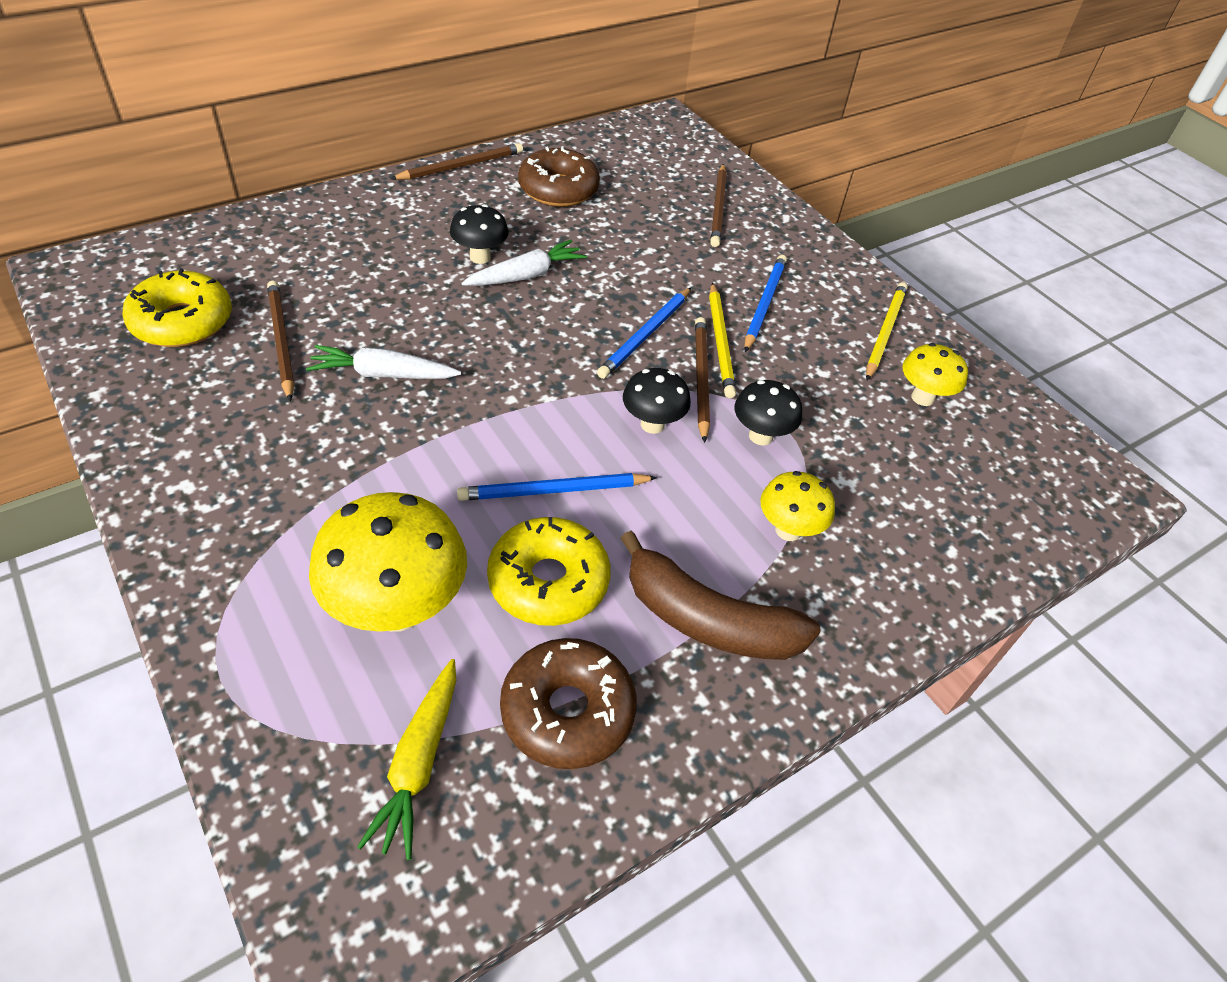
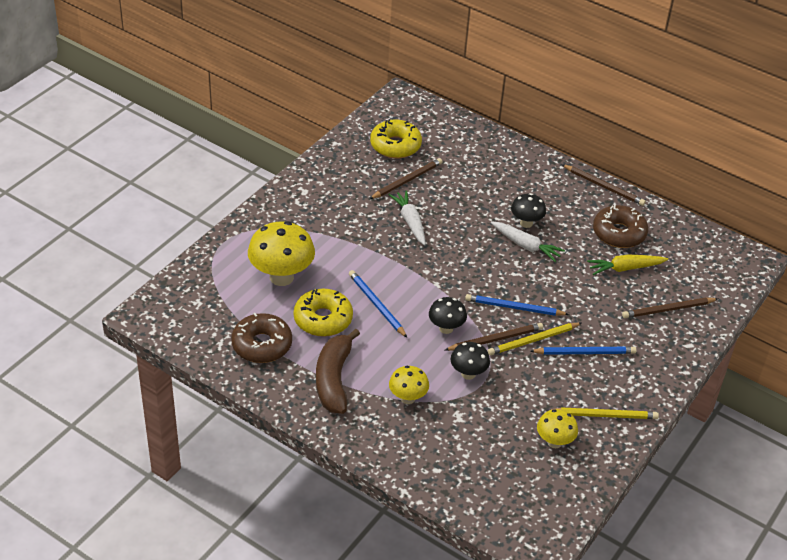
camera: 70 degrees right, 5 degrees down
yellow carrot [357,659,456,860] -> yellow carrot moved to [587,255,668,275]

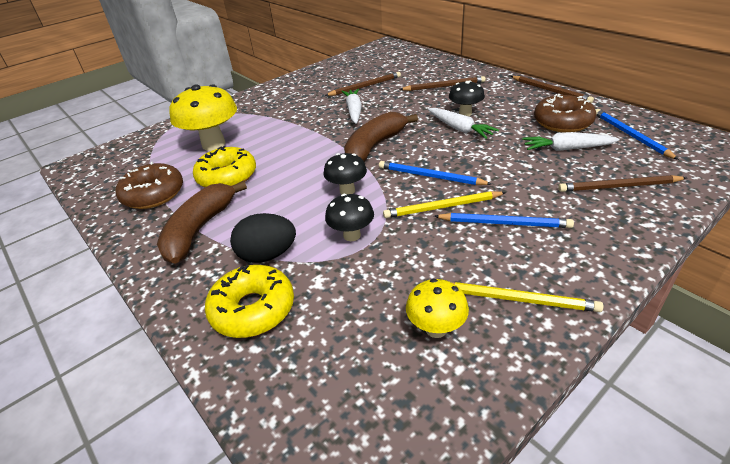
camera: 20 degrees right, 5 degrees down
blue pencil [349,270,407,338] -> blue pencil moved to [596,109,679,160]
yellow donut [370,119,422,159] -> yellow donut moved to [205,265,294,338]
yellow mushroom [389,366,429,404] -> black egg [230,213,296,263]
brown pencil [445,323,543,351] -> brown pencil moved to [399,76,486,91]
yellow carrot [587,255,668,275] -> white carrot [522,132,620,151]
none -> brown banana [344,112,418,162]

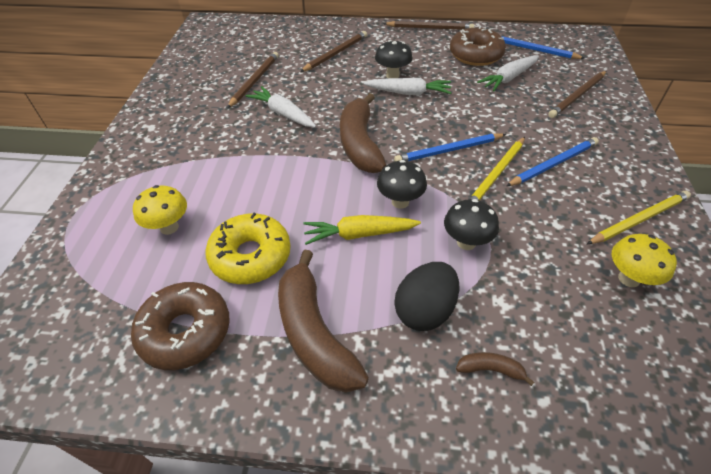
camera: 45 degrees left, 10 degrees up
yellow mushroom [169,84,237,151] -> yellow mushroom [133,185,187,235], size x0.56
yellow donut [205,265,294,338] -> brown banana [456,352,534,386]
none -> yellow carrot [303,215,421,245]

